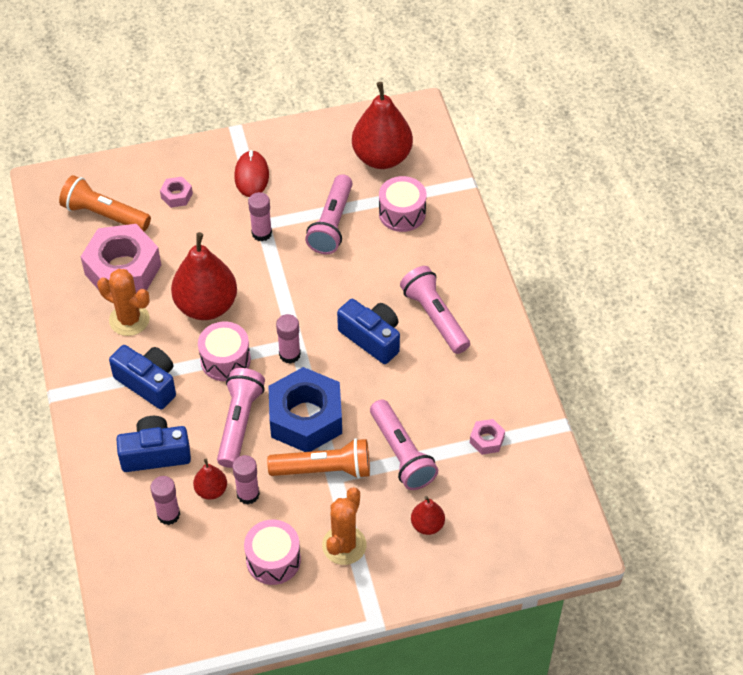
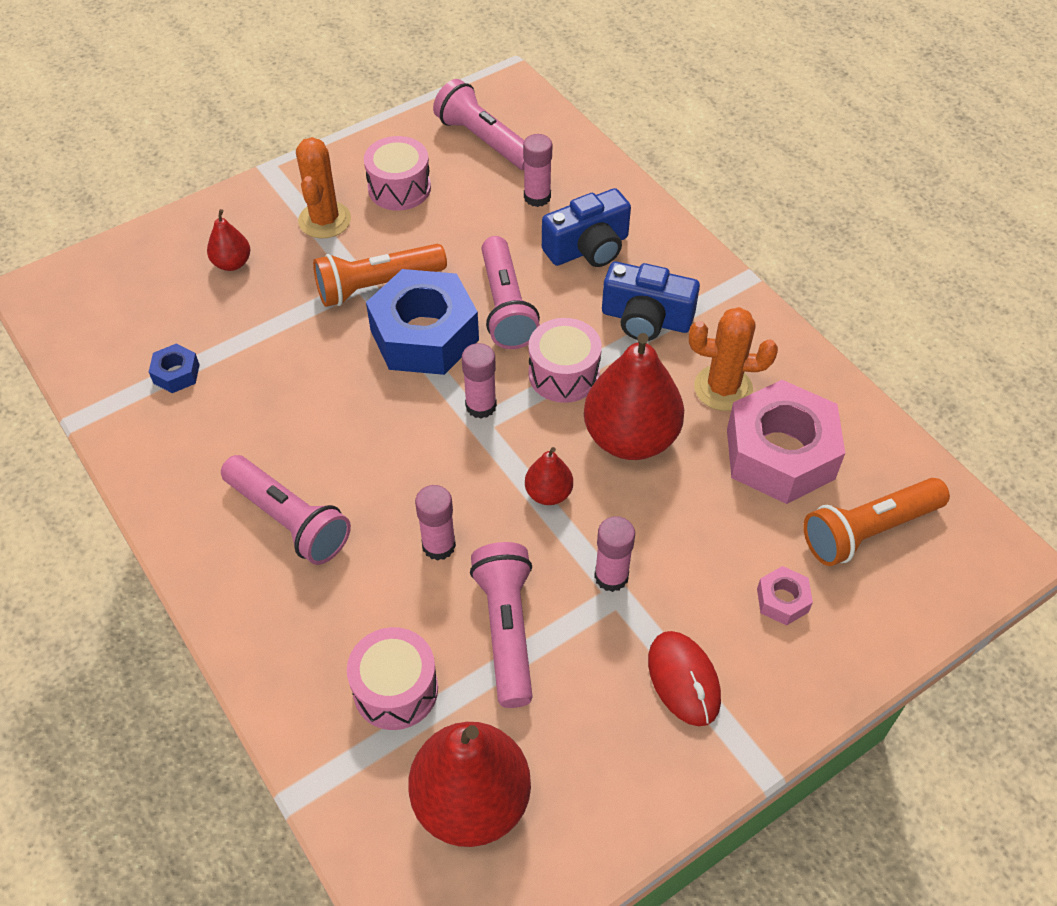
camera: 160 degrees right, 0 degrees up
orange flashlight [59,175,151,231] -> orange flashlight turned 150 degrees clockwise [803,478,950,566]
red pear [193,459,227,500] -> red pear moved to [525,447,573,505]
pink glue stick [232,455,260,504] -> pink glue stick moved to [415,485,456,561]
blue camera [337,299,400,364] -> none
pink flashlight [370,399,438,490] -> pink flashlight moved to [433,79,525,170]
pink nut [470,419,505,455] -> blue nut [149,344,200,393]

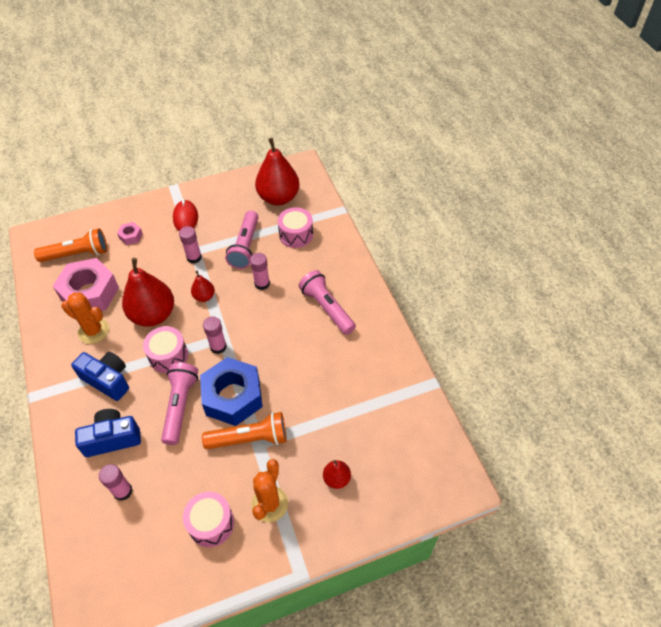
camera: 165 degrees left, 0 degrees up
blue nut [149,344,200,393] -> none
pink flashlight [433,79,525,170] -> none

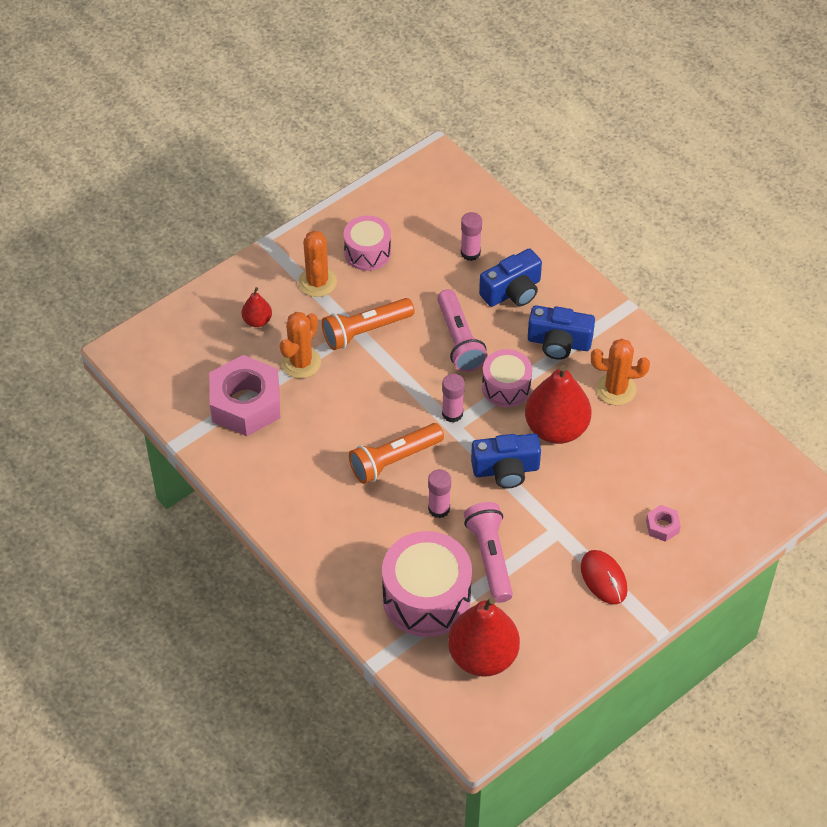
camera: 160 degrees right, 0 degrees up
orange flashlight [34,228,107,262] -> orange flashlight moved to [349,423,444,484]
pink nut [53,258,119,311] -> pink nut moved to [209,355,280,436]
pink glue stick [179,226,202,264] -> none
red pear [191,271,215,302] -> blue camera [471,433,541,489]
blue nut [200,357,263,426] -> none
pink drum [278,207,313,248] -> pink drum [382,531,472,637], size x1.67
pink flashlight [298,270,356,335] -> none
none -> orange cactus [280,312,321,378]

